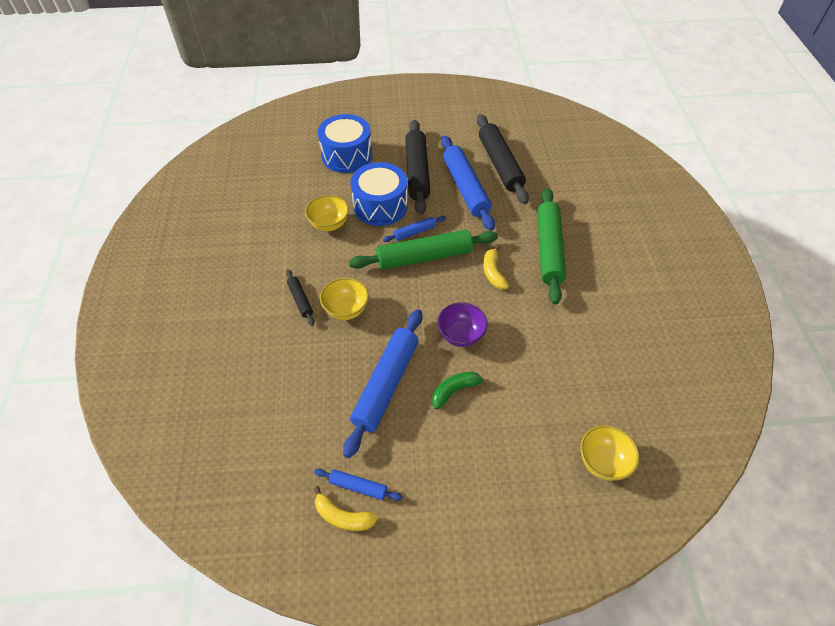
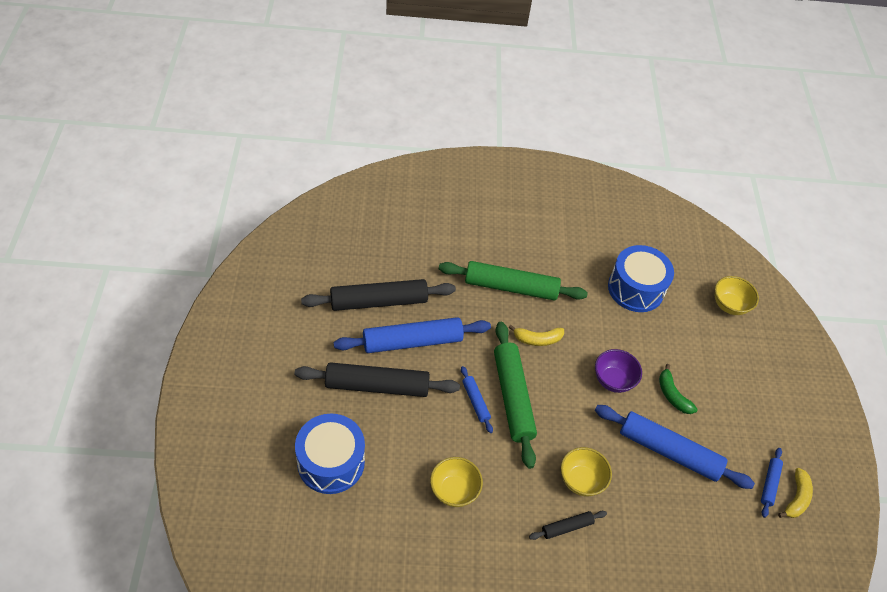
camera: 90 degrees left, 0 degrees up
blue drum [351,162,408,226] -> blue drum moved to [608,245,674,312]

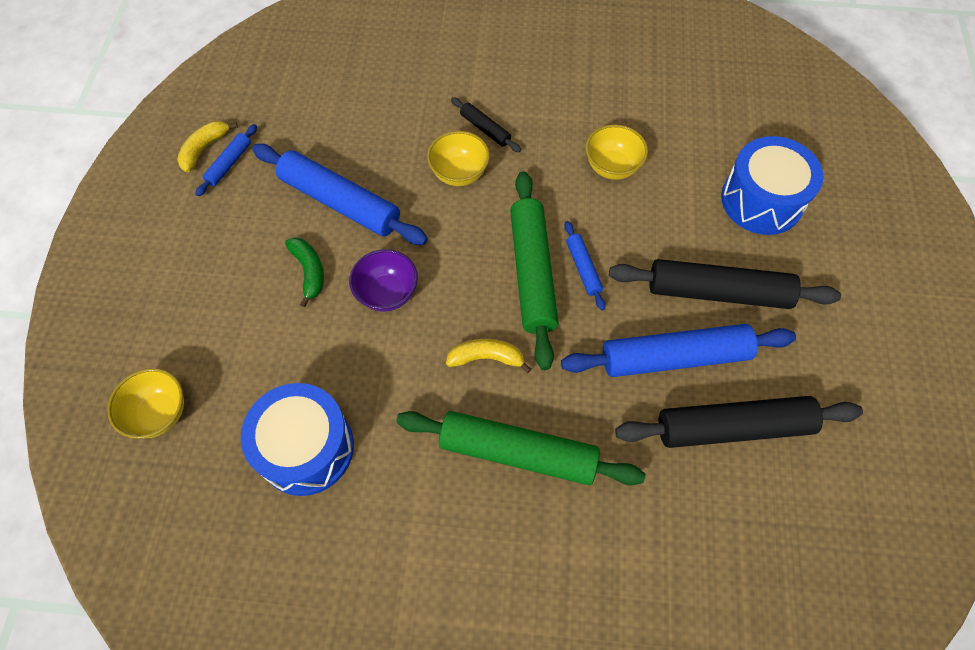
camera: 170 degrees left, 10 degrees up
black rolling pin [529,511,607,540] -> black rolling pin turned 60 degrees clockwise [451,97,521,152]

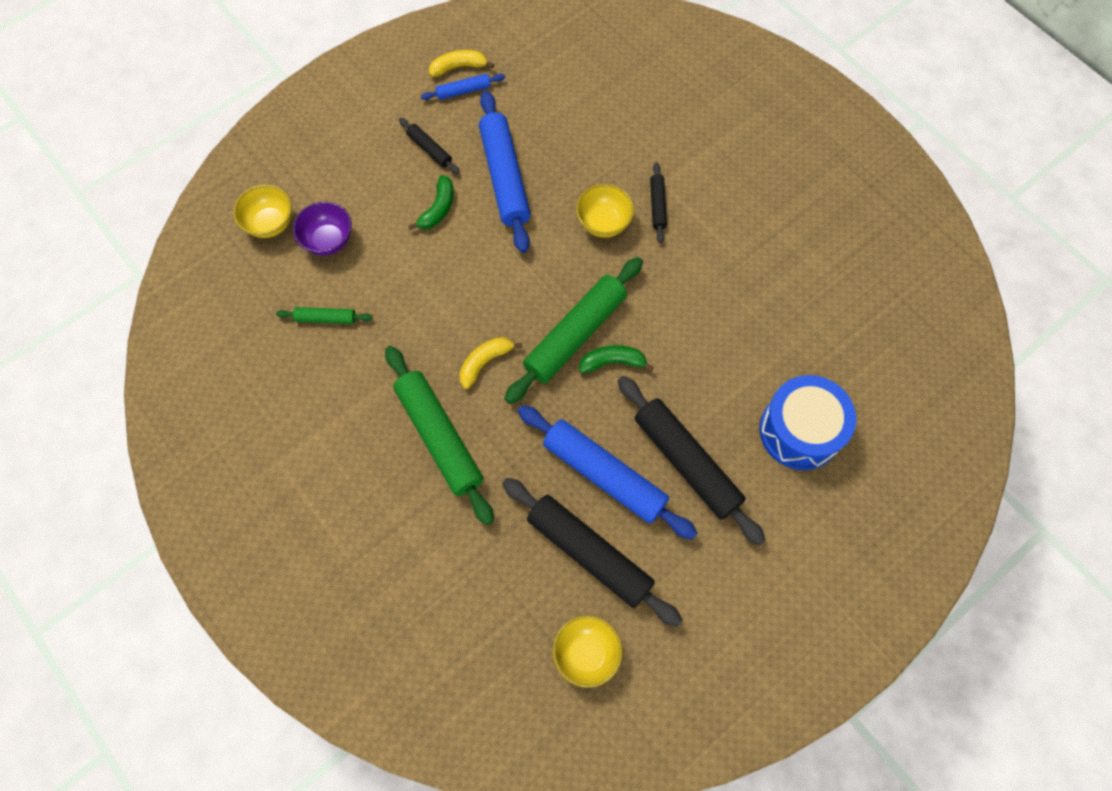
camera: 45 degrees right, 5 degrees up
blue drum [241,383,354,496] -> green rolling pin [276,307,373,324]
purple bowl [349,249,418,312] -> purple bowl moved to [293,201,352,256]
yellow banana [446,339,531,373] -> yellow banana turned 90 degrees counterclockwise [459,337,522,389]
blue rolling pin [564,221,606,310] -> green banana [579,345,654,373]
yellow bowl [586,124,648,180] -> yellow bowl moved to [553,615,623,688]
none -> black rolling pin [399,118,460,174]

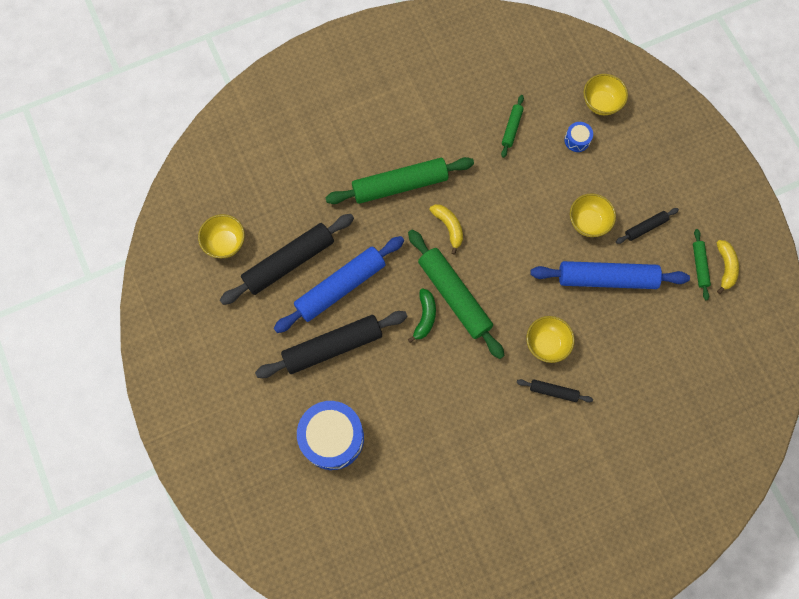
camera: 105 degrees right, 5 degrees up
purple bowl [293,201,352,256] -> blue drum [564,122,593,152]
green banana [408,175,454,230] -> yellow bowl [570,193,616,237]
blue rolling pin [421,74,505,100] -> green rolling pin [693,229,711,300]

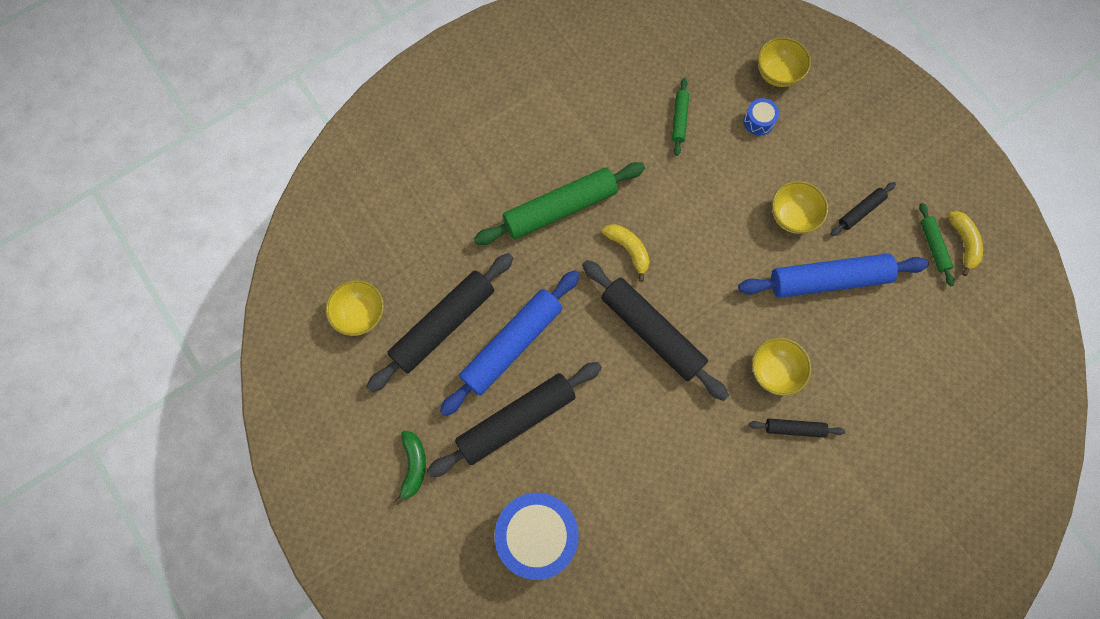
camera: 10 degrees left, 0 degrees up
green rolling pin [408,229,505,359] -> black rolling pin [582,260,729,401]
green banana [408,288,436,343] -> green banana moved to [394,431,426,505]

